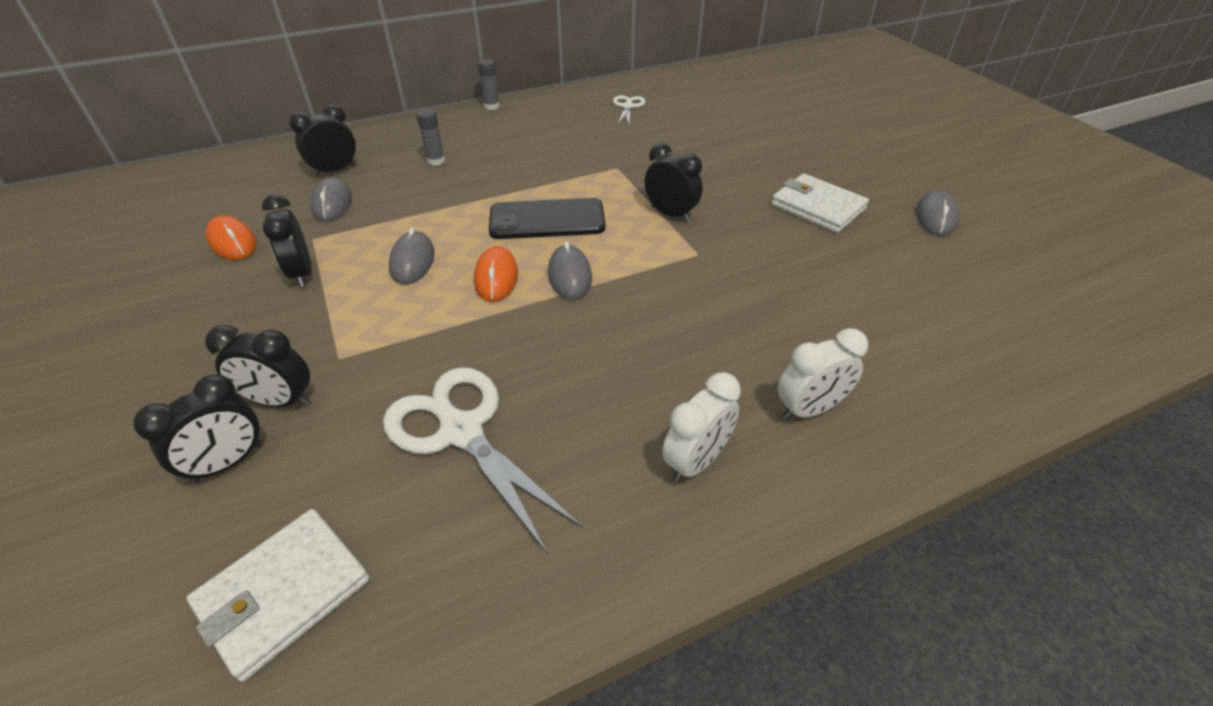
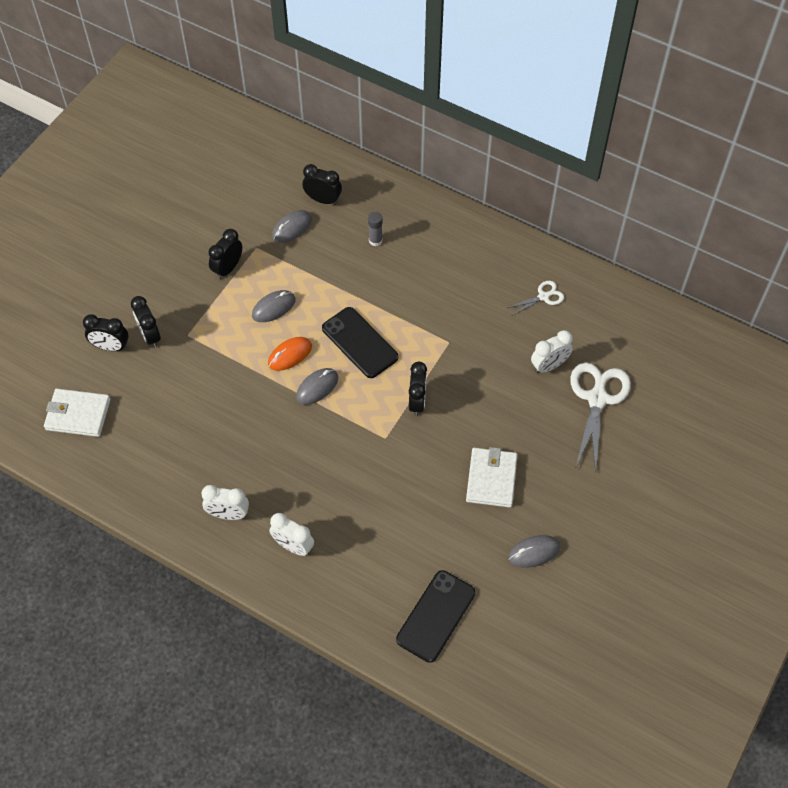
camera: 55 degrees right, 15 degrees up
orange mouse [206,215,257,260] -> none
white scissors [383,367,583,553] -> white scissors moved to [570,363,631,473]
grey glue stick [478,59,500,110] -> none
none -> black phone [396,570,476,663]
none -> white clock [531,330,573,373]

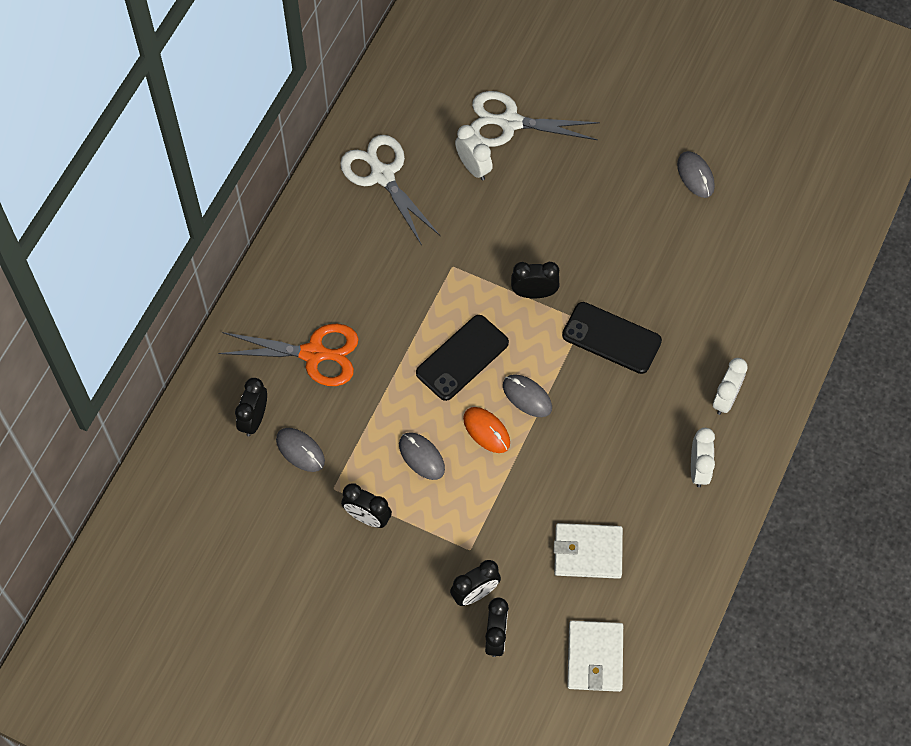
camera: 95 degrees left, 5 degrees up
grey glue stick [368,212,383,246] -> orange scissors [218,324,359,386]
black phone [396,570,476,663] -> black phone moved to [562,302,662,374]
white wallet [466,447,517,508] -> white wallet moved to [554,523,623,579]
white scissors [508,281,564,315] -> white scissors [340,135,440,245], size x1.96

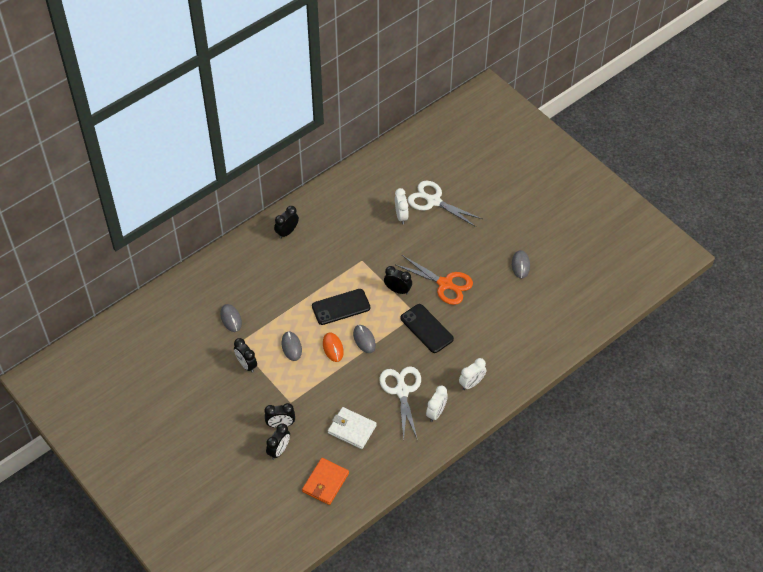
camera: 25 degrees right, 10 degrees down
orange scissors [218,324,359,386] -> orange scissors moved to [396,255,473,305]
black clock [235,378,267,436] -> black clock moved to [274,206,299,239]
white scissors [340,135,440,245] -> white scissors moved to [379,366,421,440]
white wallet [567,620,623,692] -> orange wallet [302,458,349,505]

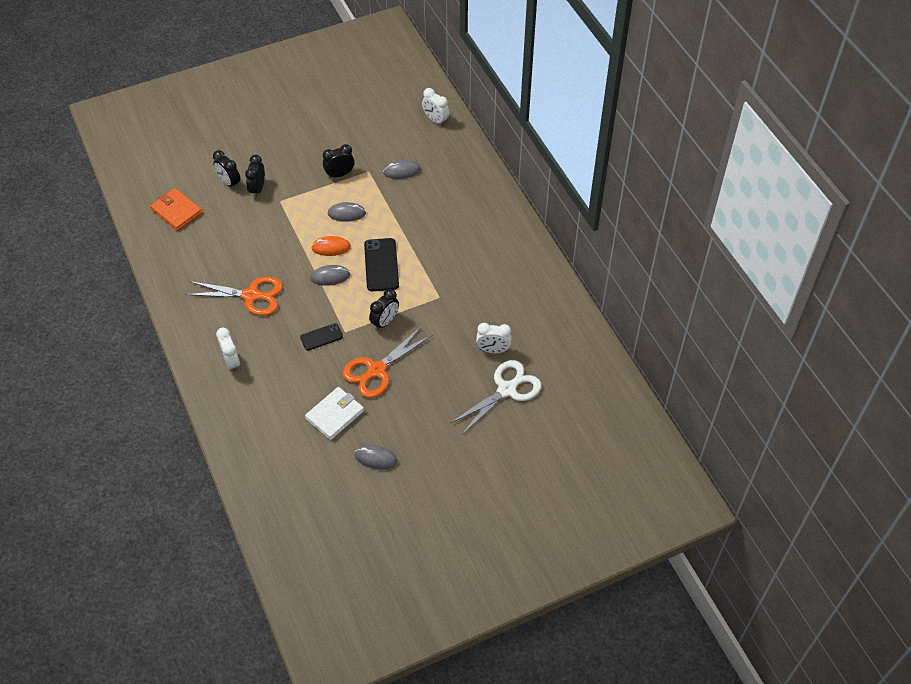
camera: 105 degrees right, 0 degrees up
black clock [274,206,299,239] -> none
white wallet [328,407,377,449] -> white wallet moved to [305,387,364,440]
white scissors [379,366,421,440] -> orange scissors [185,277,283,316]
black phone [401,304,454,353] -> black phone [300,323,343,351], size x0.60
white clock [426,386,448,422] -> white clock moved to [422,88,449,126]

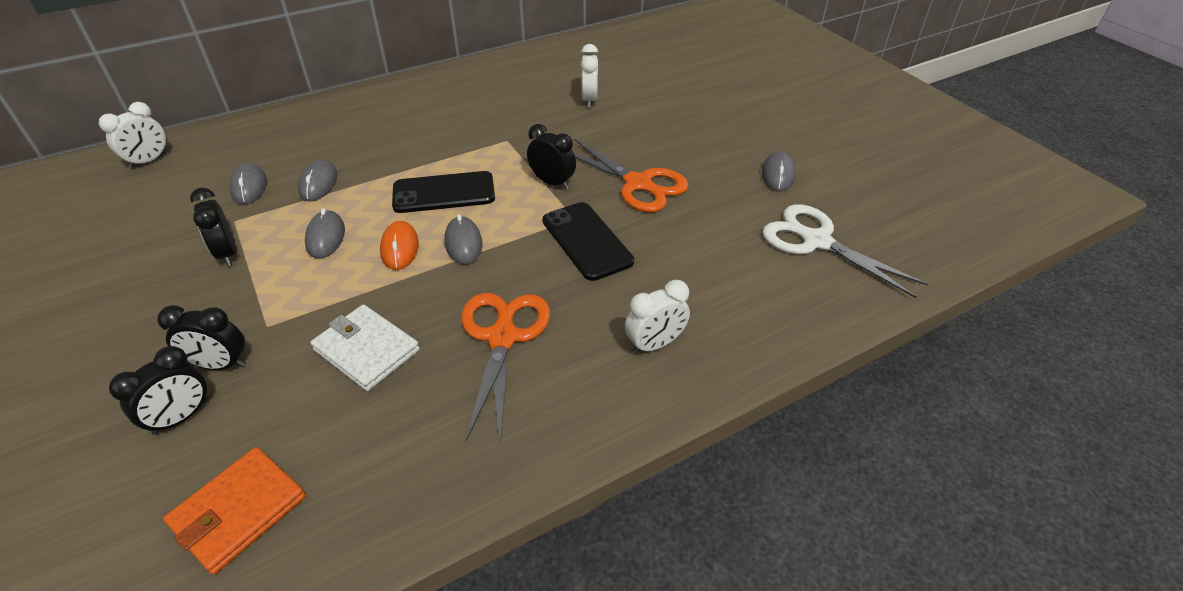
camera: 95 degrees left, 10 degrees down
black phone [300,323,343,351] -> black phone [543,202,634,281], size x1.66
white wallet [305,387,364,440] -> white wallet moved to [310,304,420,391]
white scissors [451,360,541,434] -> white scissors moved to [762,204,928,298]
none -> grey mouse [298,160,337,202]

